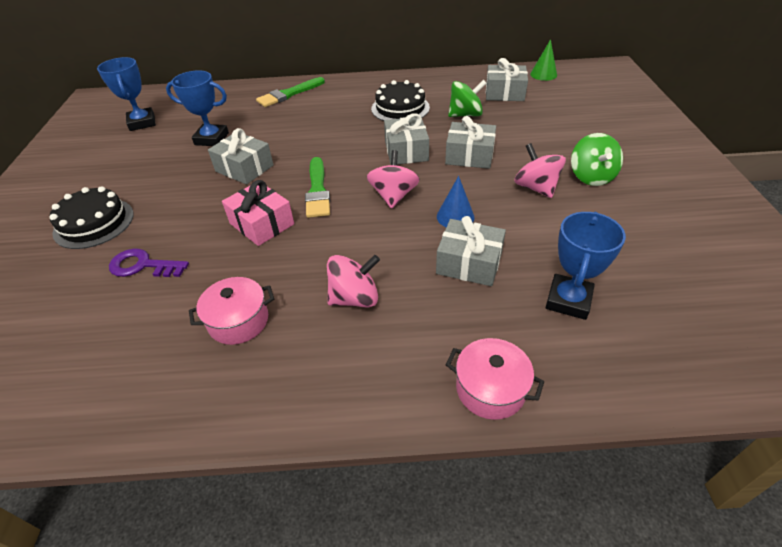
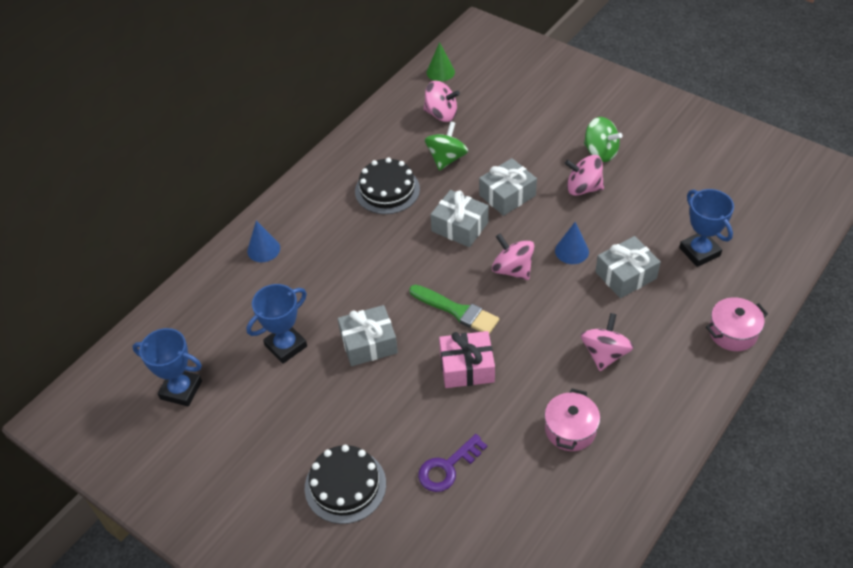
camera: 50 degrees left, 5 degrees up
green brush [256,77,325,107] -> blue cone [247,221,280,262]
grey gift [486,58,528,101] -> pink spinning top [423,81,460,122]

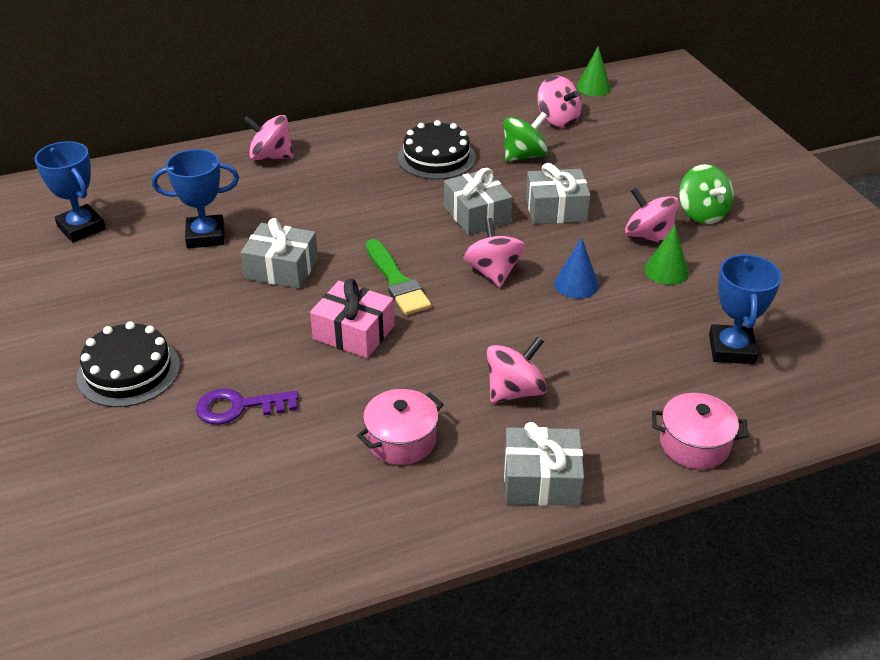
camera: 30 degrees right, 10 degrees down
blue cone [247,221,280,262] -> pink spinning top [243,115,294,160]
grey gift [595,236,661,298] -> grey gift moved to [504,422,584,506]
none -> green cone [645,225,689,285]

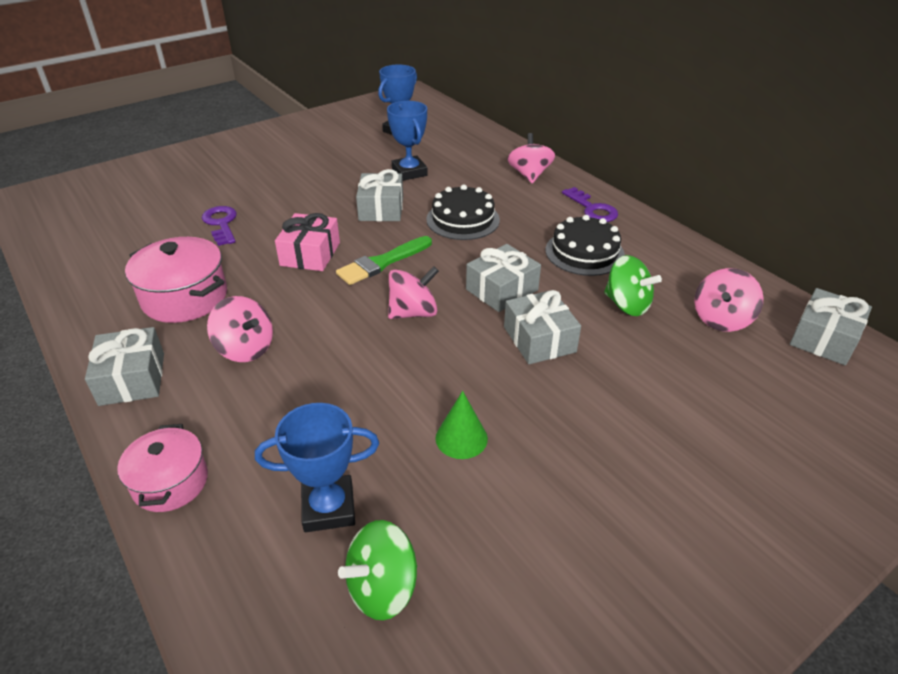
camera: 75 degrees right, 0 degrees up
black cake [77,321,180,407] -> black cake moved to [426,185,500,240]
pink pot [357,389,444,465] -> pink pot [125,237,227,323], size x1.52
blue cone [554,238,599,299] -> none
green cone [576,47,611,96] -> grey gift [790,288,872,365]
pink spinning top [625,187,679,243] -> none
green spinning top [679,164,734,224] -> green spinning top moved to [338,520,417,620]
none -> purple key [562,187,618,222]

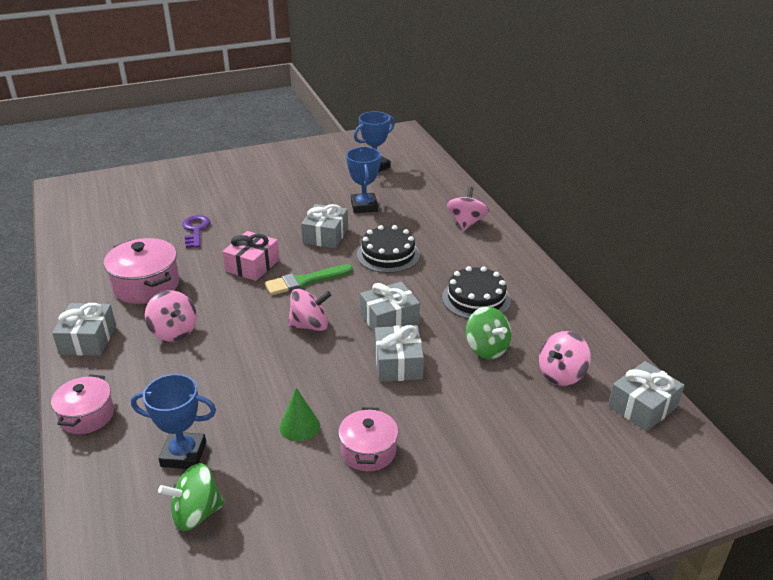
camera: 15 degrees right, 5 degrees down
purple key [562,187,618,222] -> none
none -> pink pot [338,407,398,471]

